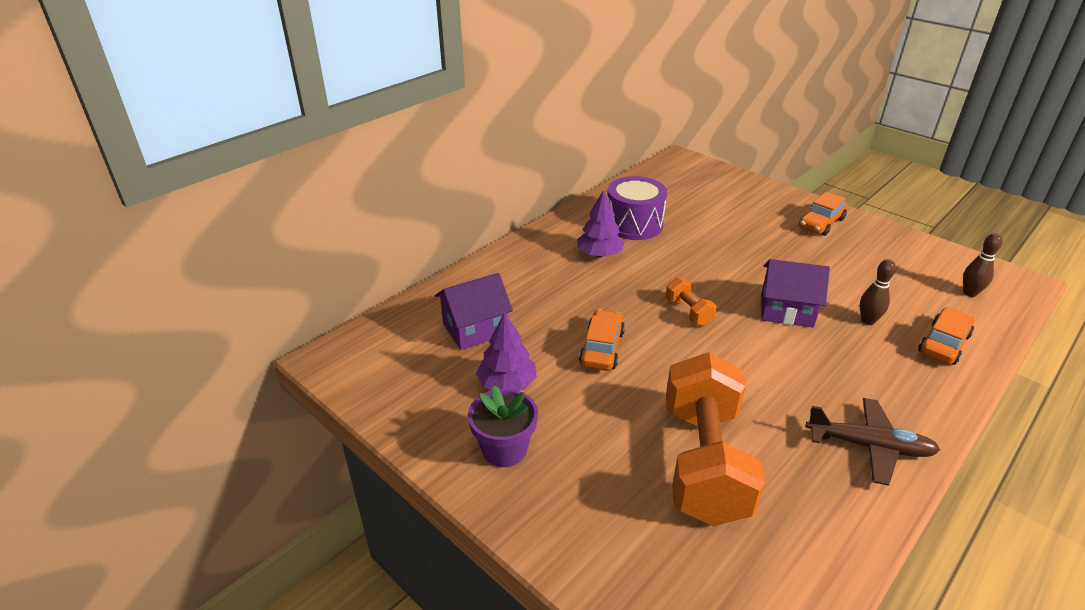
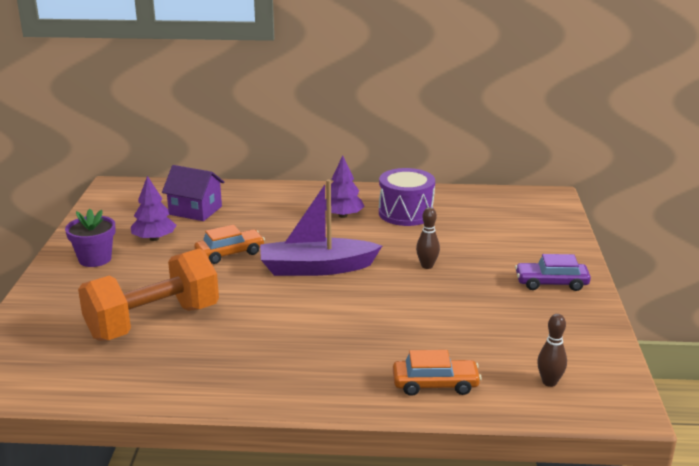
camera: 50 degrees right, 10 degrees down
orange dumbbell [665,277,717,326] -> purple boat [260,179,382,276]
purple house [761,259,830,328] -> none
orange car [799,192,848,236] -> purple car [515,254,591,291]
brown plane [806,398,940,486] -> none
brown bowling pin [860,259,896,325] -> brown bowling pin moved to [416,207,440,269]

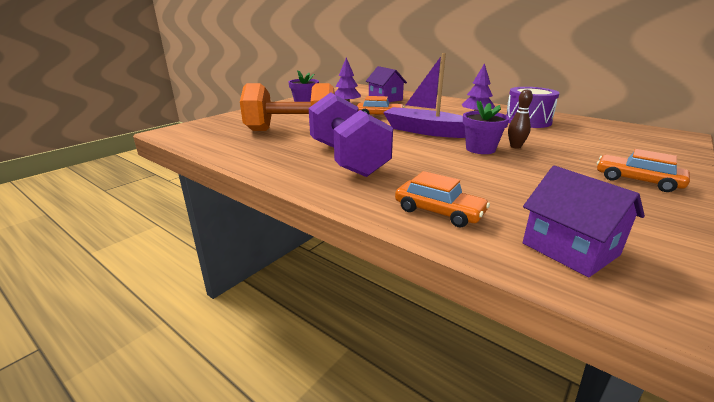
camera: 35 degrees right, 0 degrees up
purple car [515,254,591,291] -> orange car [597,149,690,192]
brown bowling pin [537,314,567,387] -> purple house [523,166,645,277]
none -> purple dumbbell [309,92,393,177]
none -> purple flower pot [463,100,510,154]

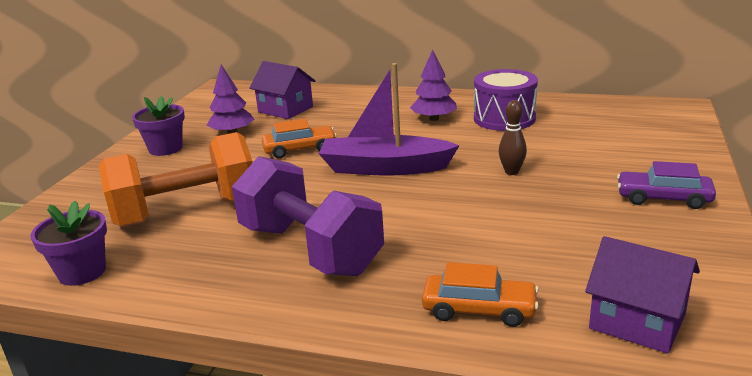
camera: 20 degrees left, 0 degrees up
purple flower pot [463,100,510,154] -> purple flower pot moved to [31,201,107,286]
orange car [597,149,690,192] -> purple car [617,161,716,209]

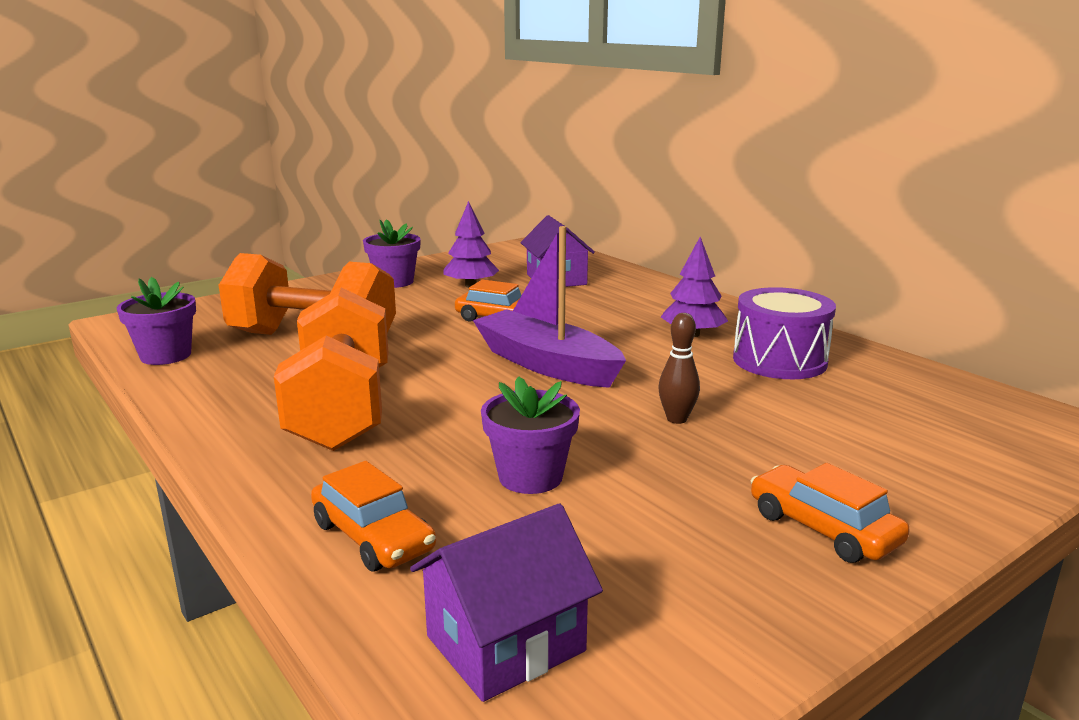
camera: 35 degrees right, 5 degrees down
purple dumbbell [232,156,384,276] -> orange dumbbell [274,287,389,451]
purple house [585,236,700,354] -> purple house turned 75 degrees clockwise [410,504,603,702]
purple car [617,161,716,209] -> orange car [751,463,910,563]
none -> purple flower pot [481,376,580,494]

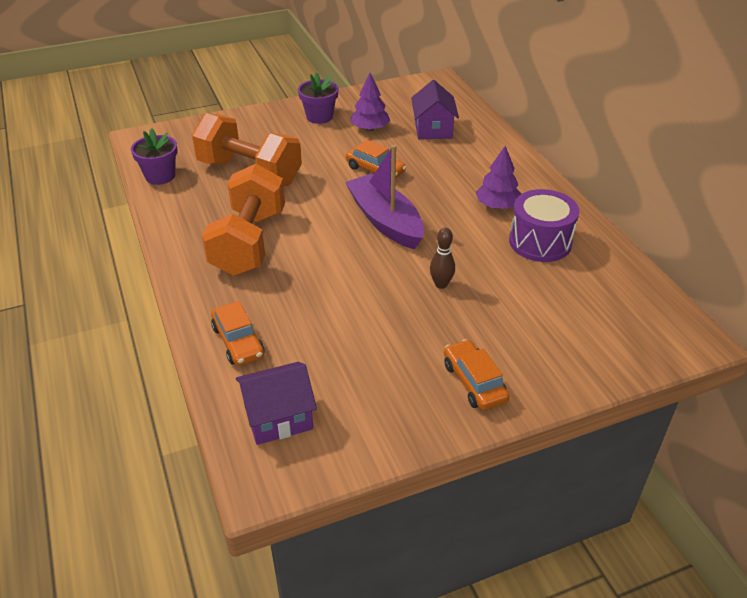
camera: 15 degrees right, 20 degrees up
purple flower pot [481,376,580,494] -> none

